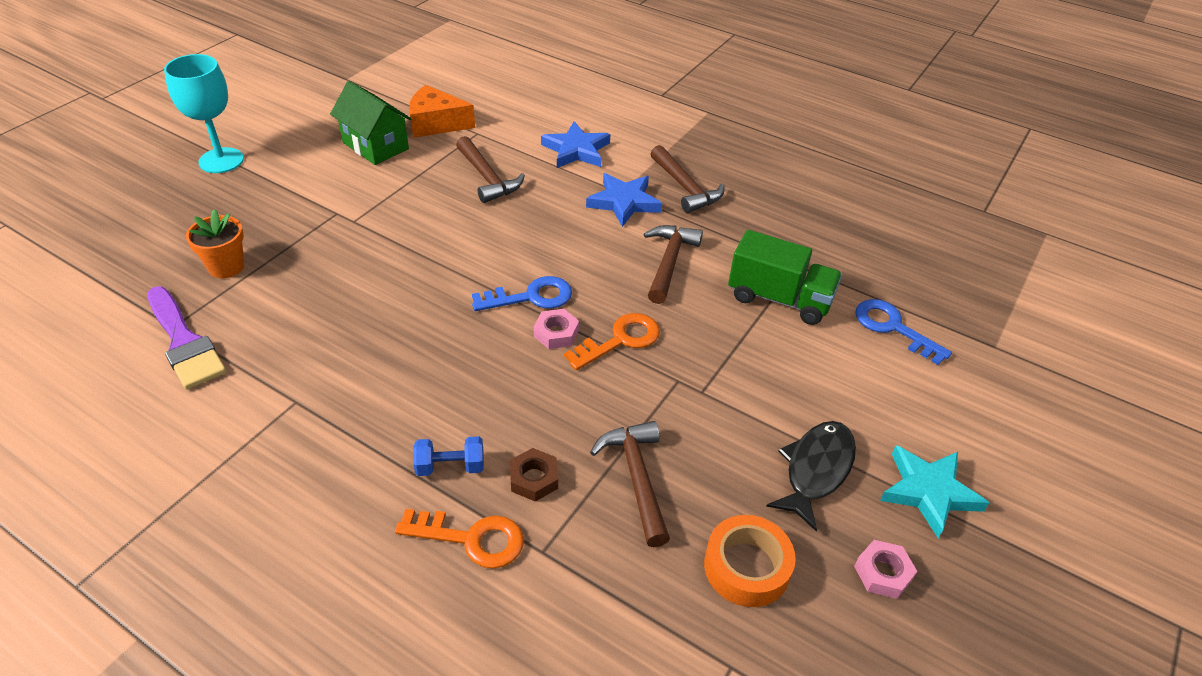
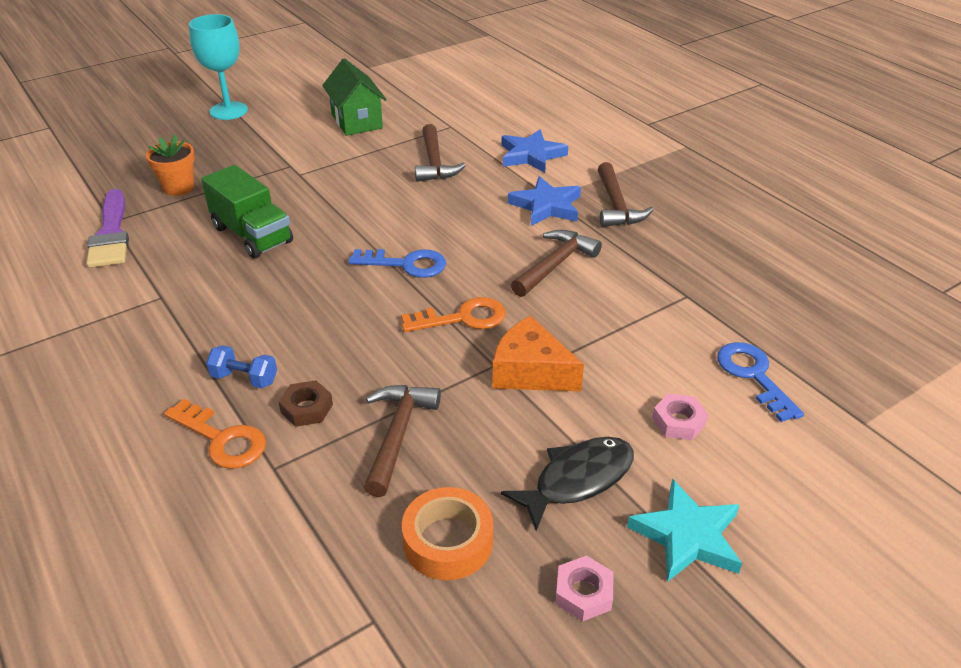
camera: 25 degrees right, 5 degrees down
orange cheese [409,85,475,138] -> orange cheese moved to [492,316,584,391]
pink nut [534,309,579,349] -> pink nut moved to [652,393,708,440]
green truck [728,230,842,325] -> green truck moved to [201,165,293,258]

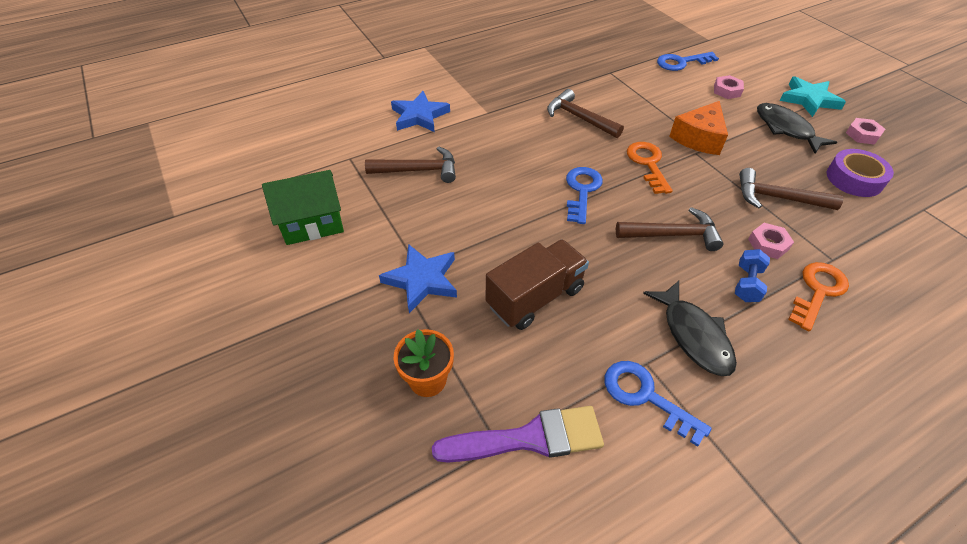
camera: 85 degrees left, 10 degrees up
turquoise goblet [189,14,248,120] -> none
green truck [201,165,293,258] -> brown truck [486,239,589,330]
brown nut [279,380,333,427] -> pink nut [748,223,794,259]
orange tape [402,487,493,580] -> purple tape [827,149,894,197]
blue star [508,176,581,226] -> blue star moved to [379,244,457,313]
brown hammer [598,162,654,227] -> brown hammer moved to [616,207,724,251]
none -> blue key [605,361,712,447]
none -> black fish [643,281,737,376]

